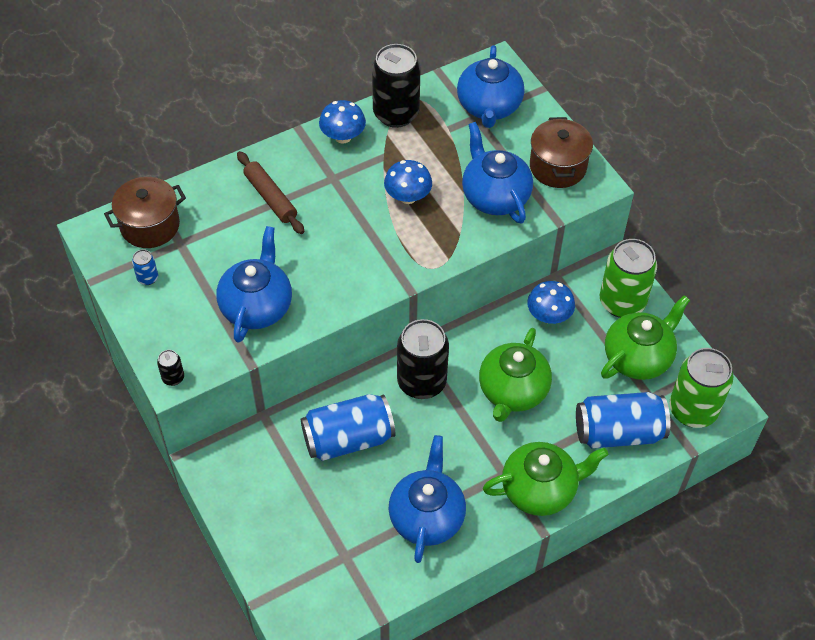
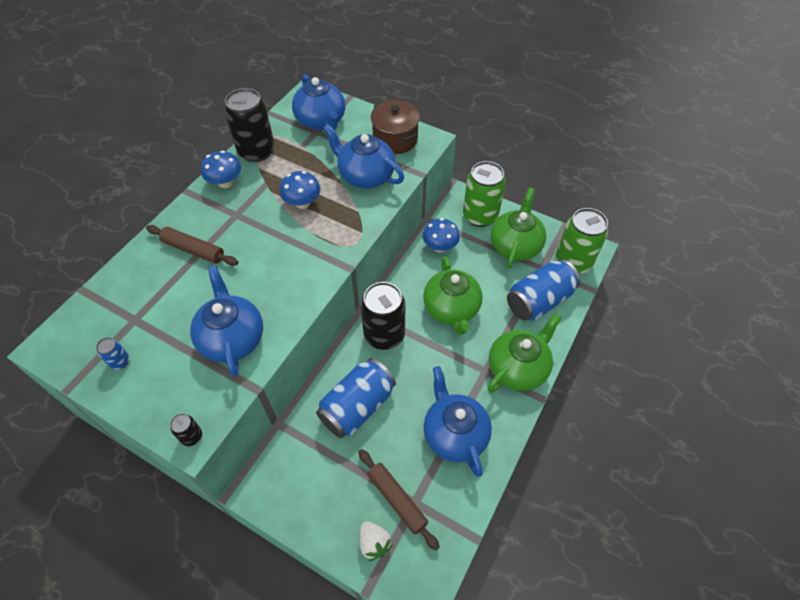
camera: 30 degrees left, 0 degrees up
brown pot [104,177,186,248] -> none
none -> brown rolling pin [358,449,440,551]
none -> white strawberry [360,521,393,561]

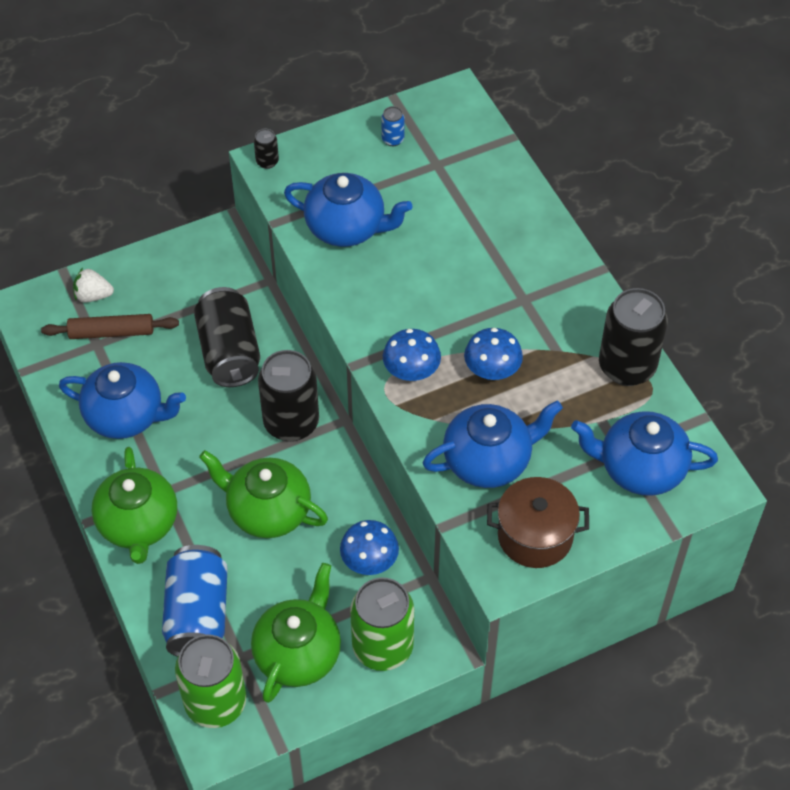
camera: 125 degrees right, 0 degrees up
brown rolling pin [146,225,238,266] -> none
blue mushroom [201,151,241,188] -> blue mushroom moved to [383,329,441,381]
blue can [316,358,396,438] -> black can [194,287,260,387]
green teapot [491,187,546,269] -> green teapot turned 120 degrees counterclockwise [251,563,341,703]

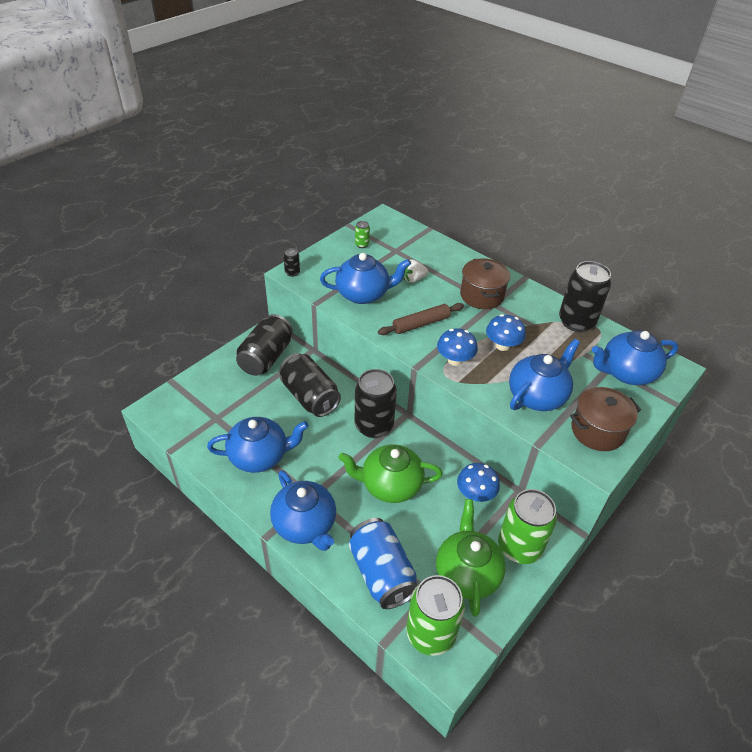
camera: 25 degrees left, 10 degrees down
brown rolling pin [41,314,179,339] -> brown rolling pin moved to [378,303,464,335]
white strawberry [73,268,114,303] -> white strawberry moved to [403,259,428,283]
green teapot [92,447,177,564] -> blue teapot [270,470,336,551]
blue can [381,106,405,146] -> green can [355,221,370,248]
none -> black can [236,314,293,376]
none -> brown pot [460,258,510,309]

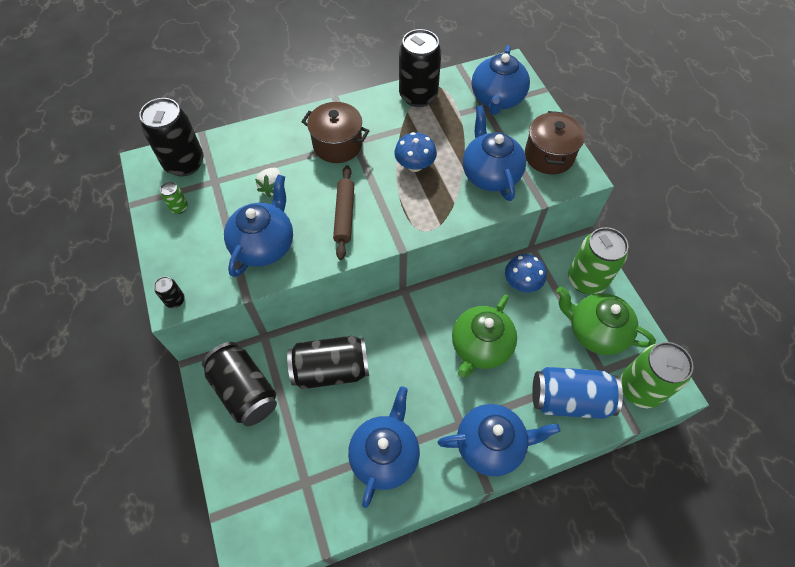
camera: 60 degrees left, 15 degrees up
black can [355,369,397,438] -> black can moved to [139,98,204,176]
blue mushroom [437,328,478,366] -> none

